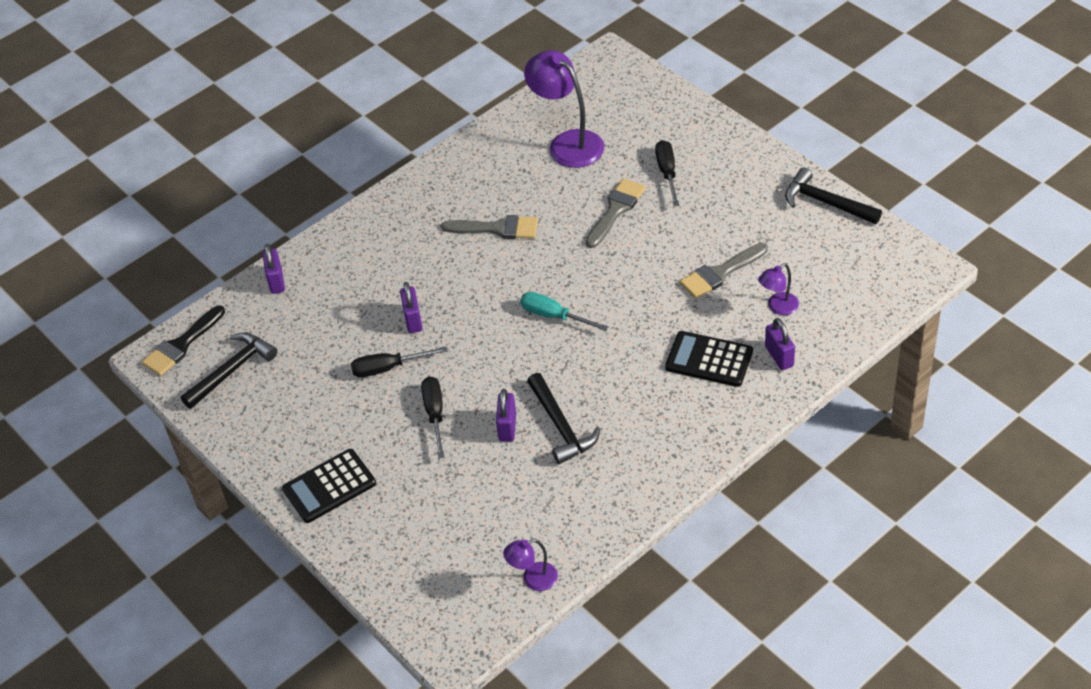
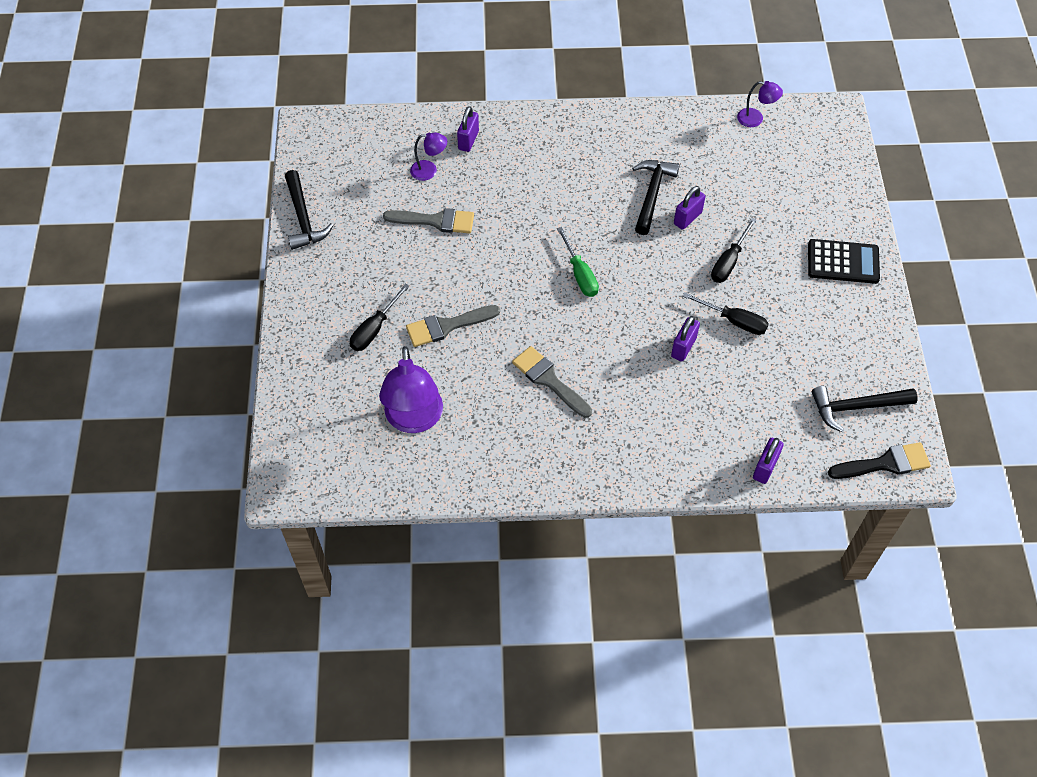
camera: 145 degrees left, 10 degrees up
turquoise screwdriver [520,292,608,331] -> green screwdriver [557,227,599,297]
black calculator [665,331,753,387] -> none

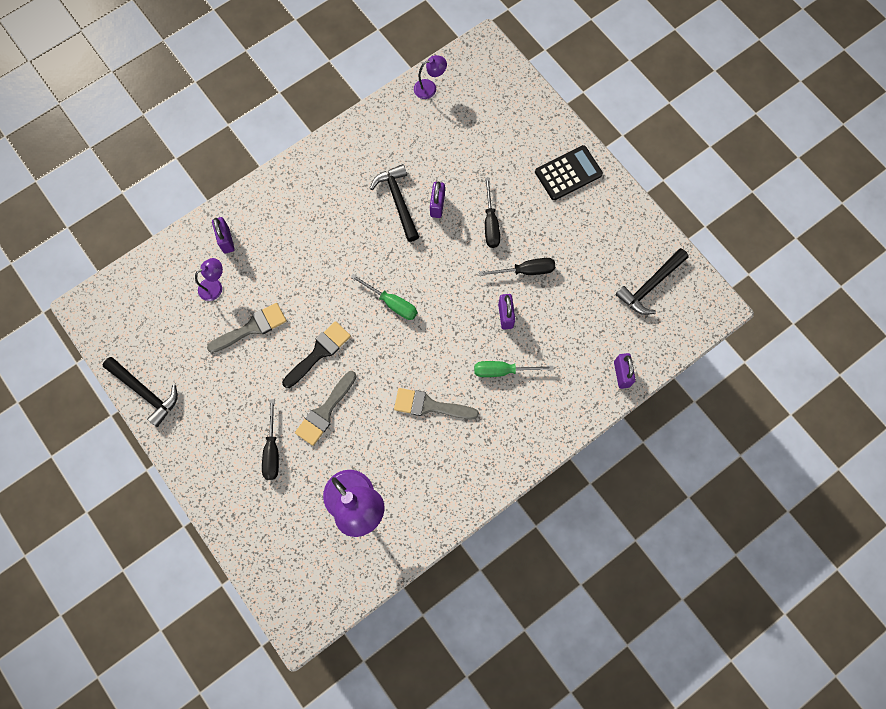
camera: 35 degrees left, 15 degrees up
black brush [828,442,931,479] -> black brush moved to [282,321,351,388]
none -> green screwdriver [474,361,553,377]

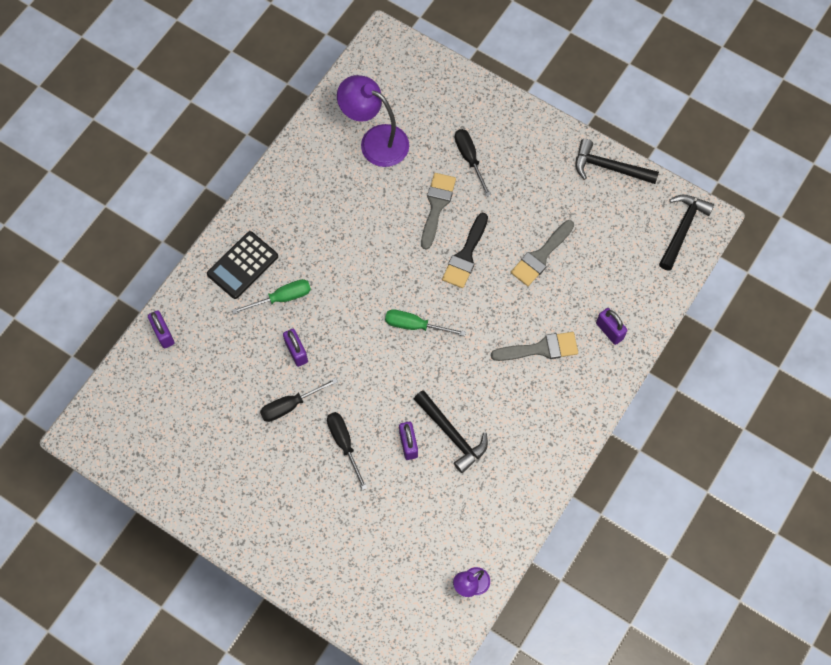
camera: 160 degrees right, 5 degrees down
purple lamp [195,258,223,301] -> none
grey brush [394,388,479,419] -> grey brush moved to [491,332,578,361]
black calculator [535,145,603,200] -> black calculator moved to [207,231,278,299]
black hammer [615,248,689,315] -> black hammer moved to [659,195,714,271]

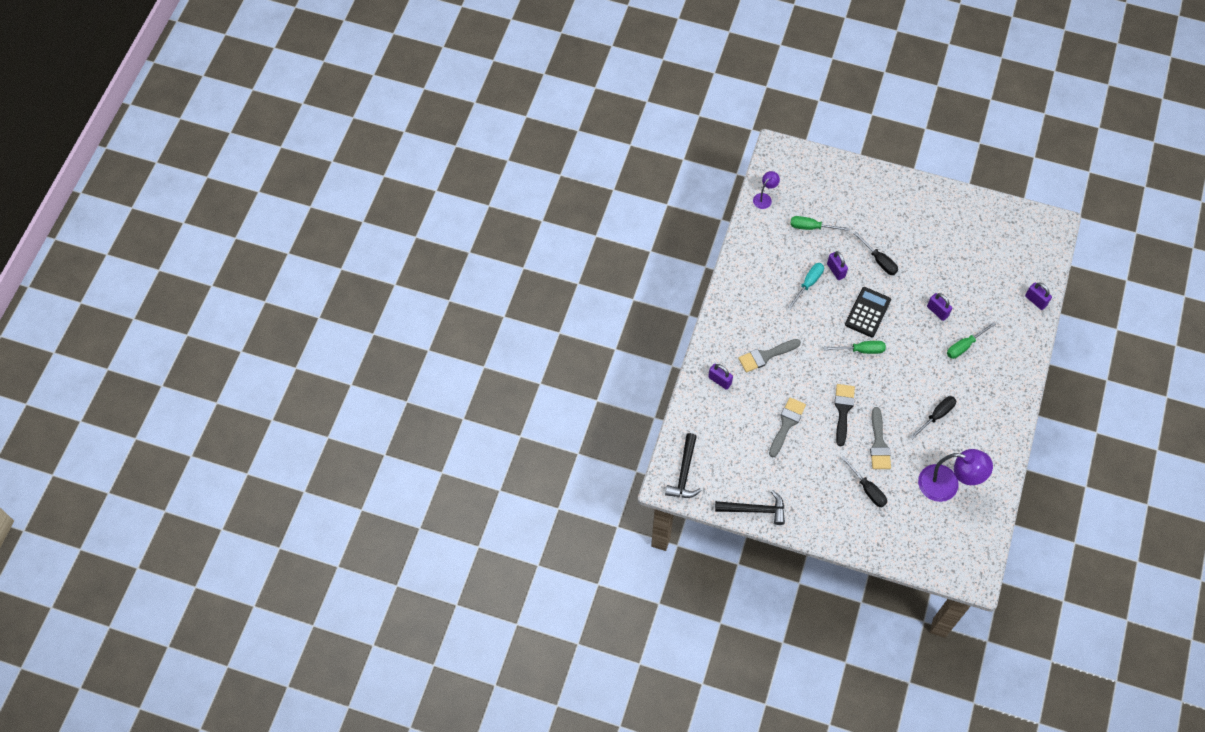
camera: 165 degrees right, 5 degrees down
black calculator [207,231,278,299] -> black calculator moved to [845,287,891,337]
black screwdriver [260,378,338,422] -> black screwdriver moved to [910,396,956,439]
black hammer [414,390,488,473] -> turquoise screwdriver [788,263,824,309]
none -> green screwdriver [790,216,850,231]

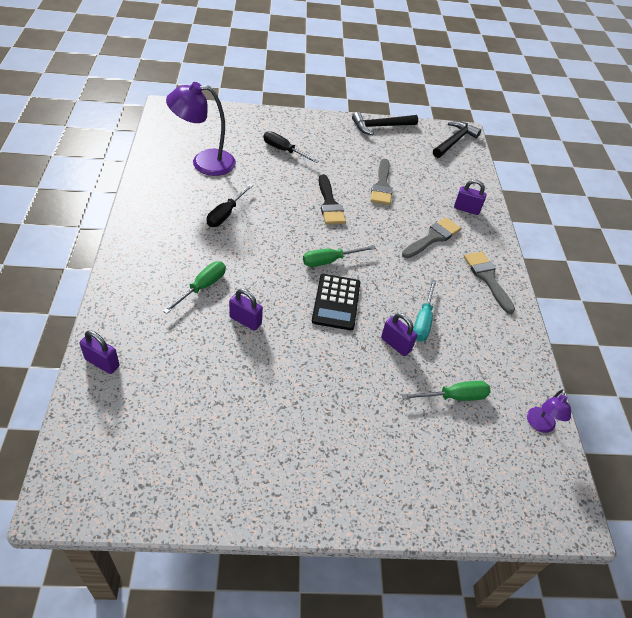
camera: 155 degrees right, 15 degrees down
black hammer [665,433,701,498] -> black hammer turned 45 degrees clockwise [433,121,481,158]
black screwdriver [853,232,898,275] -> none
grey brush [870,407,891,469] -> grey brush moved to [464,252,515,314]

